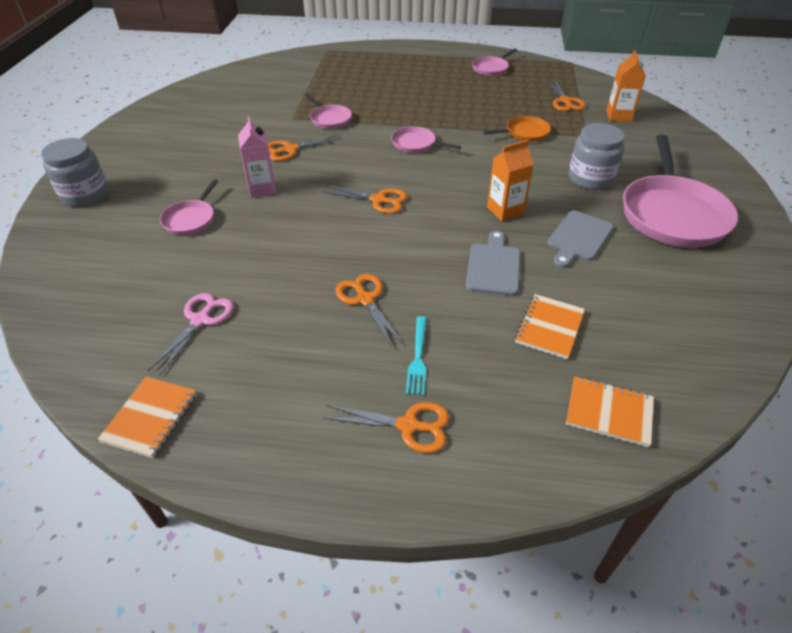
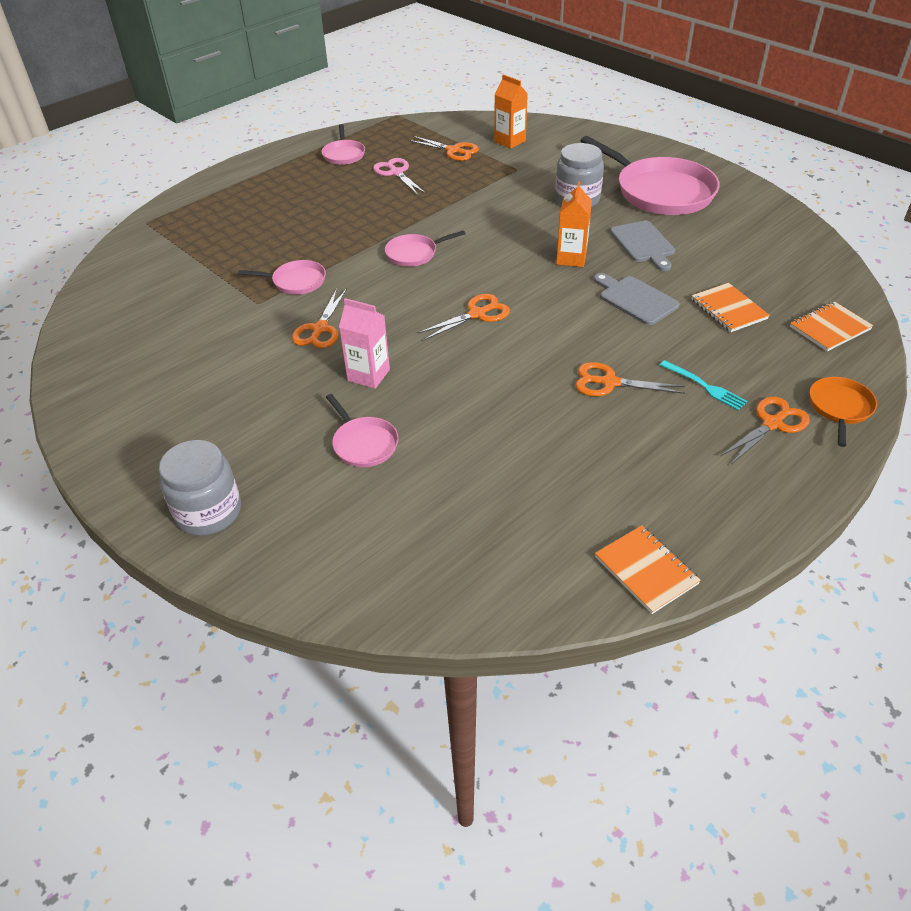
camera: 50 degrees left, 0 degrees up
pink scissors [148,293,234,376] -> pink scissors moved to [373,158,426,195]
orange pan [483,116,551,142] -> orange pan moved to [810,377,877,447]

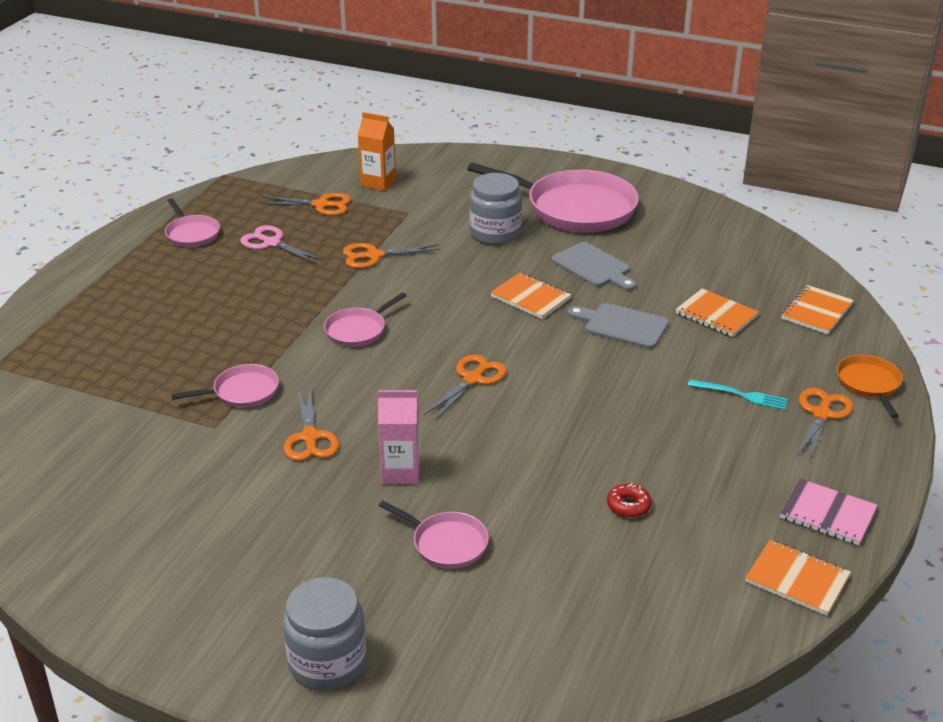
camera: 25 degrees left, 10 degrees down
orange carton [556,181,592,267] -> orange notebook [490,273,572,319]
orange scissors [575,362,685,396] -> orange scissors moved to [343,243,440,268]
none -> red donut [607,483,652,518]
none -> pink notebook [780,478,878,546]

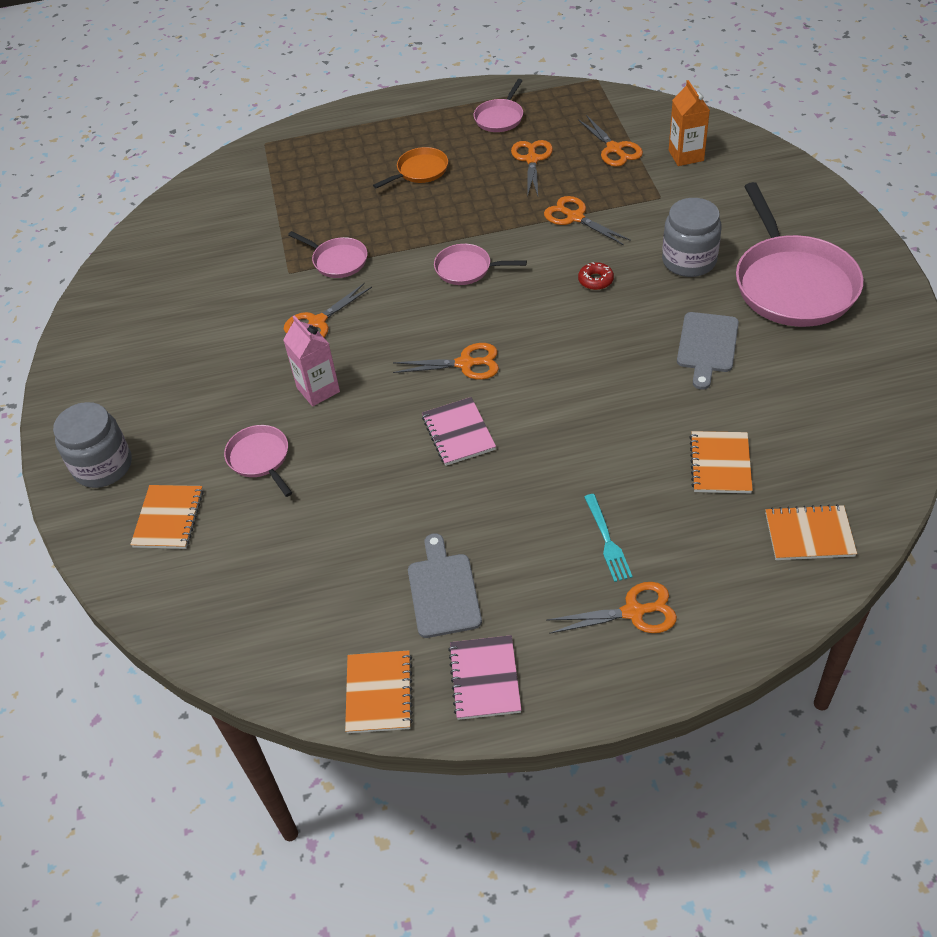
camera: 60 degrees right, 15 degrees up
pink scissors [240,225,325,264] -> orange scissors [511,140,553,196]
pink pan [379,501,489,569] -> pink pan turned 150 degrees clockwise [224,425,292,497]
orange notebook [490,273,572,319] -> orange notebook moved to [130,485,204,549]
grey cutting board [568,303,669,349] -> grey cutting board moved to [408,533,482,638]
red donut [607,483,652,518] -> red donut moved to [578,262,614,290]
orange pan [837,355,903,418] -> orange pan moved to [373,147,448,188]
none -> pink notebook [422,397,496,466]

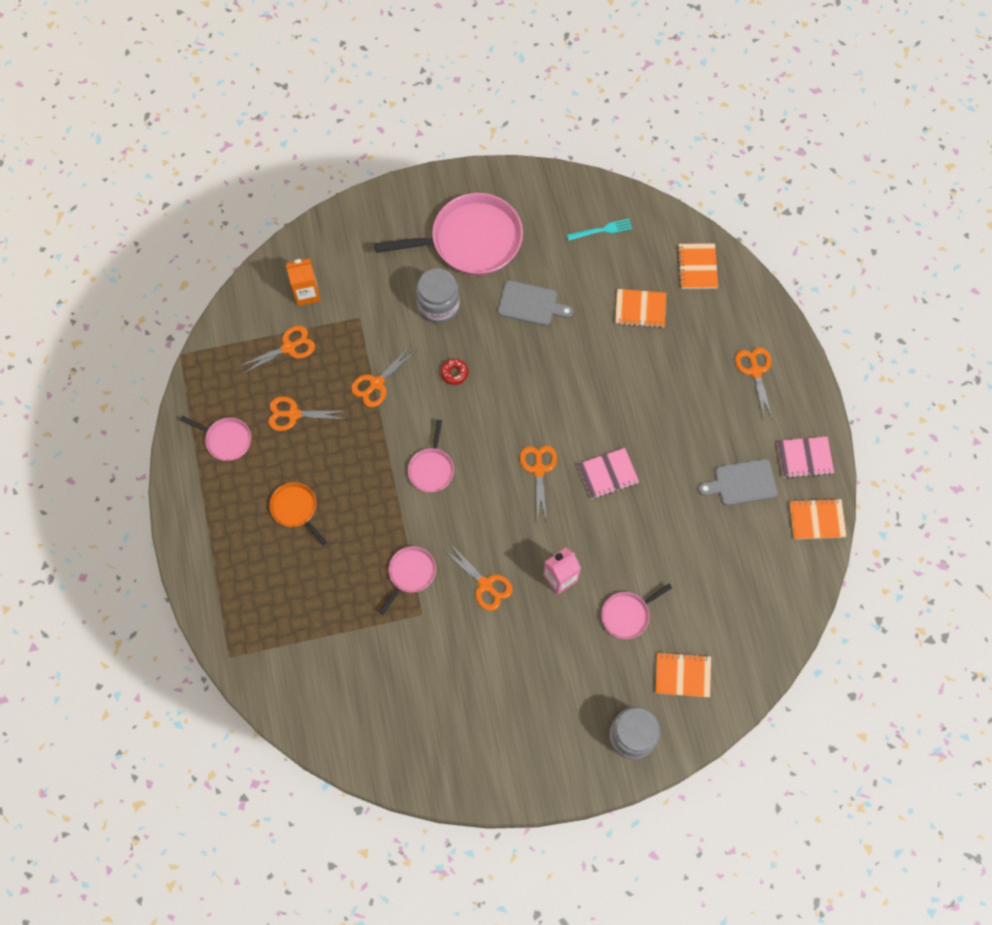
camera: 95 degrees left, 20 degrees up
turquoise fork [584,494,633,582] -> turquoise fork moved to [567,219,633,241]

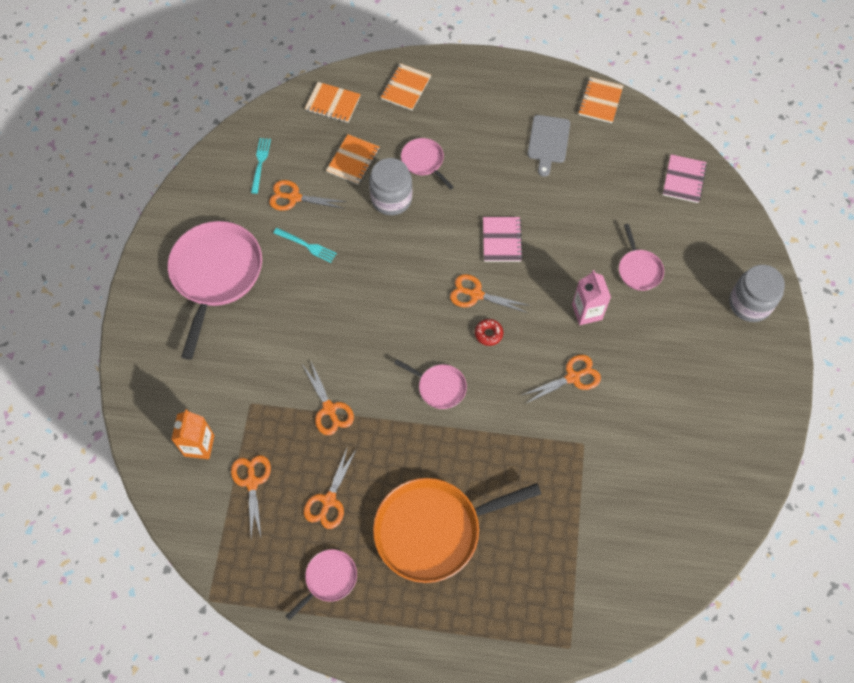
camera: 70 degrees left, 5 degrees down
orange pan [270,482,327,545] -> orange pan [373,478,541,583], size x2.07
pink pan [379,546,436,614] -> pink pan moved to [401,138,454,190]
grey jar [416,268,460,324] -> grey jar moved to [369,158,412,215]
red donut [441,359,468,385] -> red donut moved to [475,319,503,346]
grey cutting board [498,280,573,326] -> turquoise fork [273,228,337,263]
orange notebook [656,652,711,697] -> orange notebook moved to [381,63,431,110]
orange scissors [735,347,773,420] -> orange scissors moved to [269,180,346,211]
pink notebook [777,436,834,479] -> pink notebook moved to [663,154,707,203]

